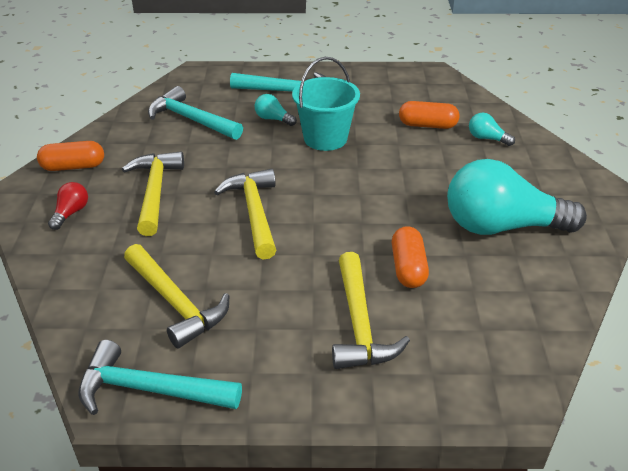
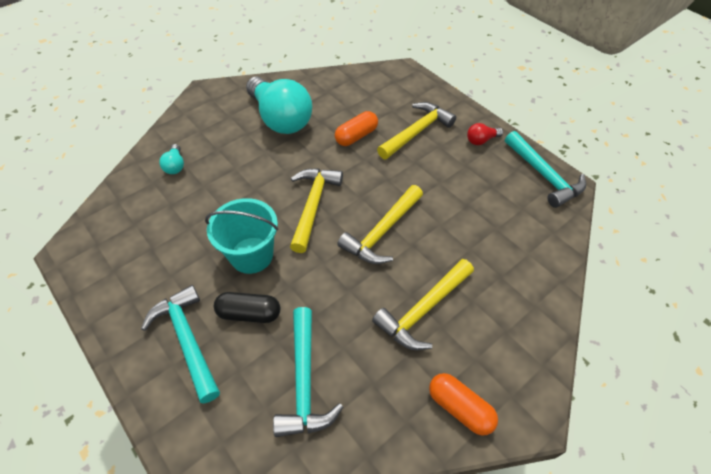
camera: 130 degrees left, 15 degrees up
red light bulb [48,182,88,230] -> red light bulb moved to [467,123,503,145]
yellow hammer [124,244,229,348] -> yellow hammer moved to [290,168,343,253]
turquoise light bulb [255,94,297,126] -> black capsule [214,292,280,323]
orange capsule [399,101,459,129] -> none

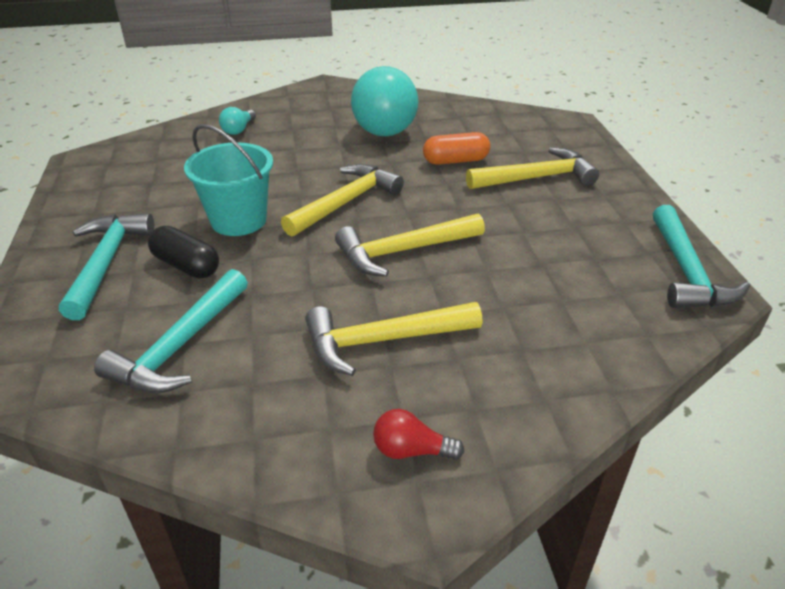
camera: 30 degrees right, 15 degrees down
orange capsule [429,373,498,436] -> none
red light bulb [467,123,503,145] -> red light bulb moved to [373,409,465,460]

